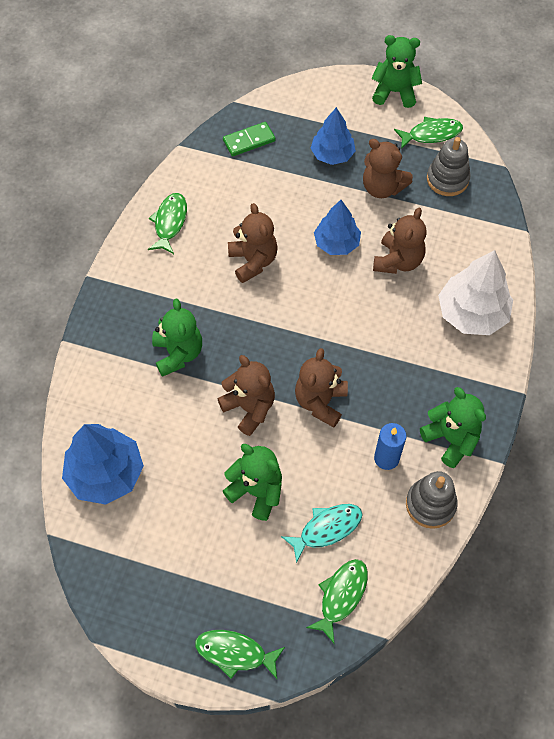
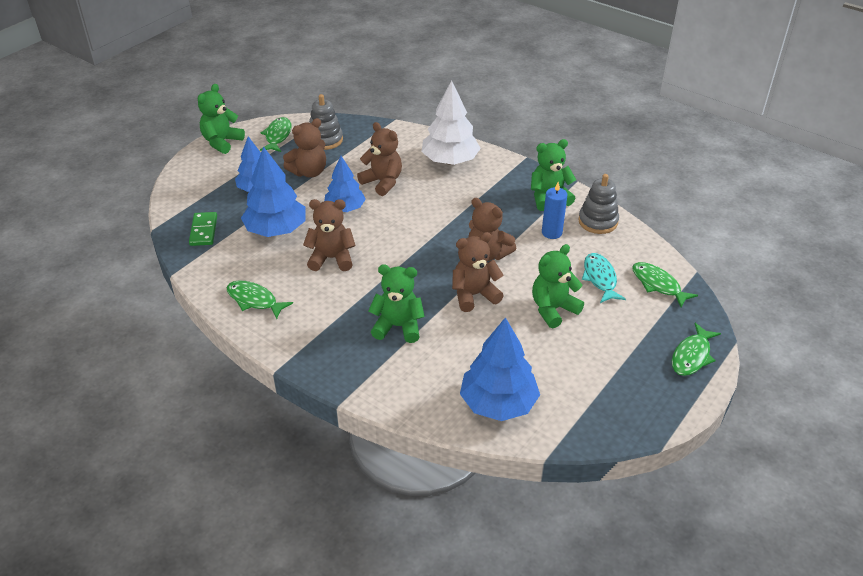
camera: 70 degrees left, 20 degrees down
none -> blue tree [241,146,306,237]

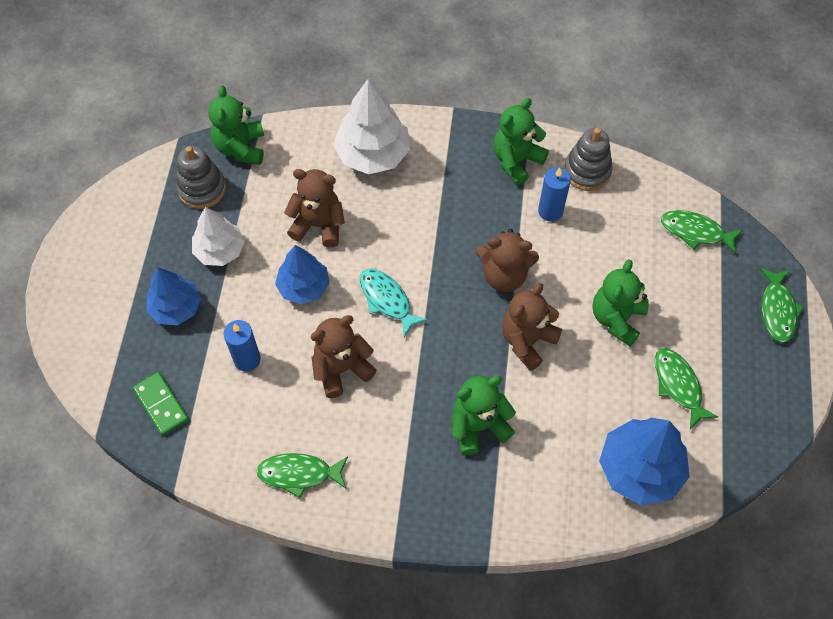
camera: 30 degrees left, 20 degrees up
green teddy bear [198,84,245,154] -> green teddy bear moved to [208,85,264,165]
blue tree [241,146,306,237] -> blue candle [223,320,261,372]
green fish [260,117,292,152] -> green fish moved to [655,348,718,429]
brown teddy bear [283,118,326,178] -> white tree [192,207,245,266]
turquoise fish [582,253,626,303] -> turquoise fish moved to [360,269,428,337]

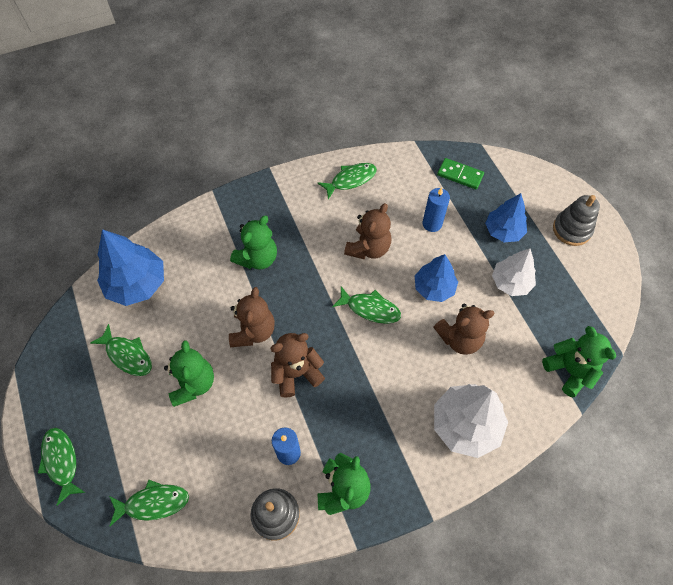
camera: 150 degrees right, 0 degrees up
grey stacking toy [176,146,226,209] -> grey stacking toy moved to [553,195,600,246]
turquoise fish [360,269,428,337] -> green fish [332,286,401,324]

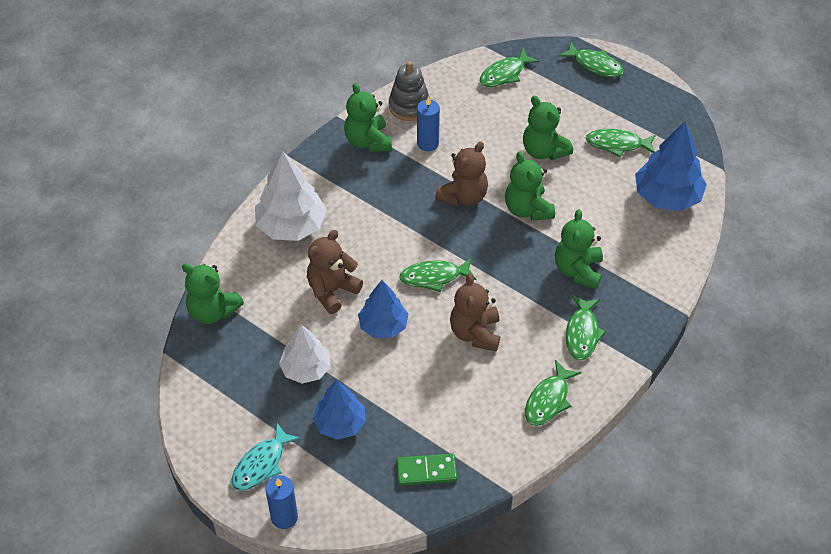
camera: 150 degrees right, 10 degrees down
brown teddy bear [229,287,275,347] -> green teddy bear [505,152,555,221]
blue candle [423,188,450,232] -> blue candle moved to [265,475,298,529]
grey stacking toy [553,195,600,246] -> turquoise fish [232,423,301,491]
none -> green fish [566,295,606,360]

